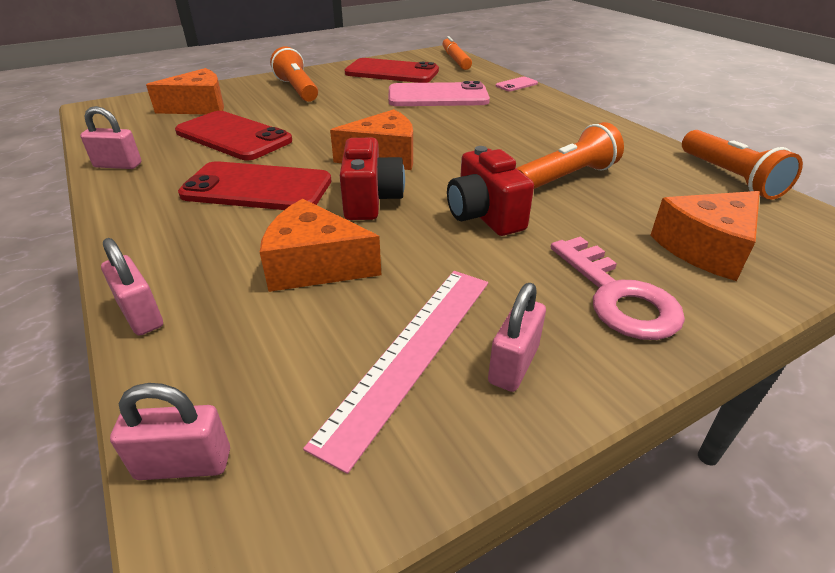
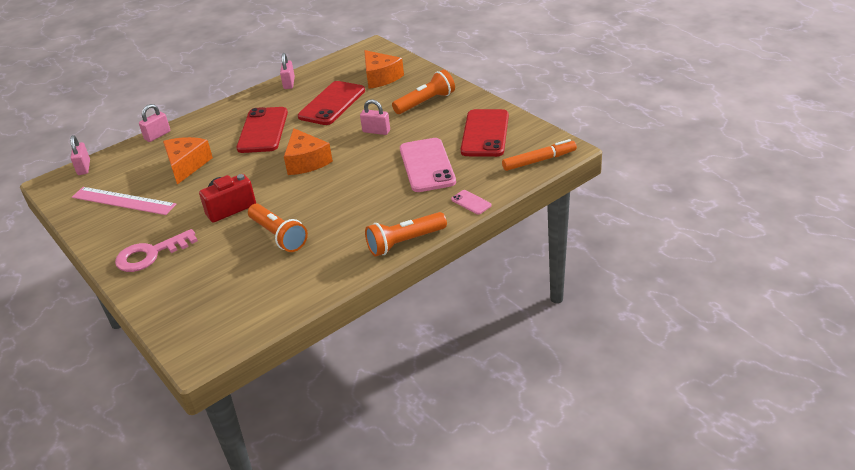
camera: 85 degrees right, 0 degrees up
red camera [340,138,405,220] -> none
pink padlock [488,283,546,392] -> pink padlock moved to [360,99,390,135]
orange cheese [651,191,760,281] -> none
orange flashlight [682,130,803,200] -> orange flashlight moved to [365,212,447,256]

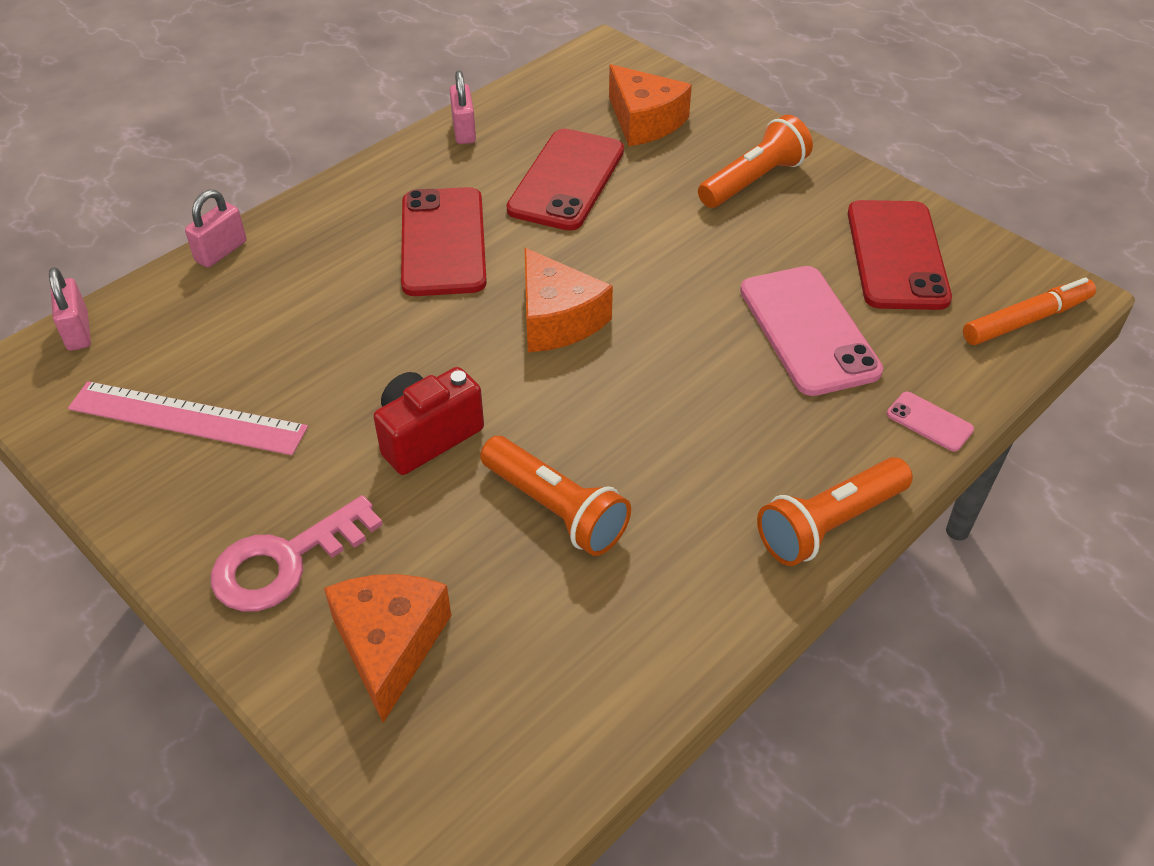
camera: 10 degrees left, 10 degrees up
orange cheese [163,137,213,185] -> orange cheese moved to [324,574,451,723]
pink padlock [360,99,390,135] -> none

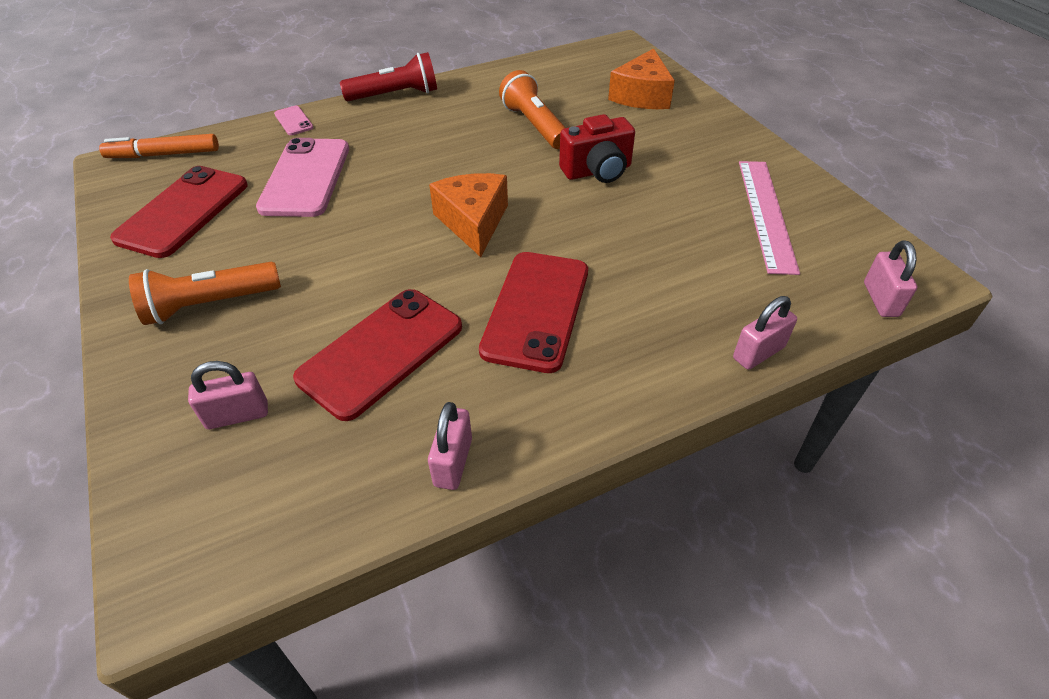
camera: 160 degrees left, 0 degrees up
pink ruler [68,381,308,455] -> pink ruler turned 60 degrees clockwise [739,161,800,275]
pink key [211,495,383,612] -> none
orange cheese [609,64,692,146] -> pink padlock [188,361,268,429]
orange flashlight [757,457,913,566] -> red flashlight [340,52,437,101]

